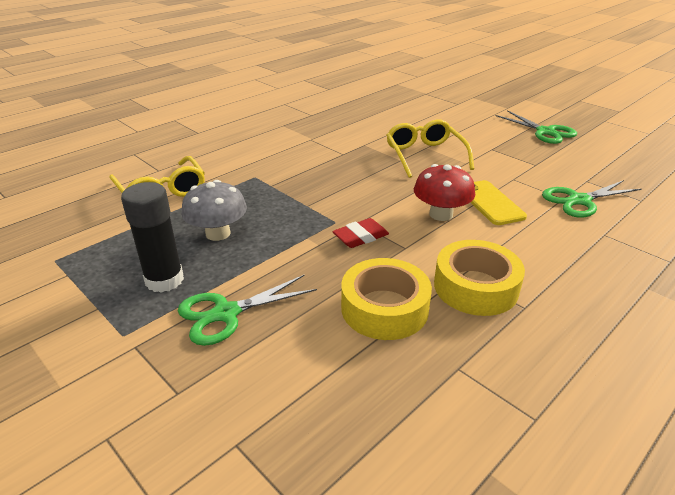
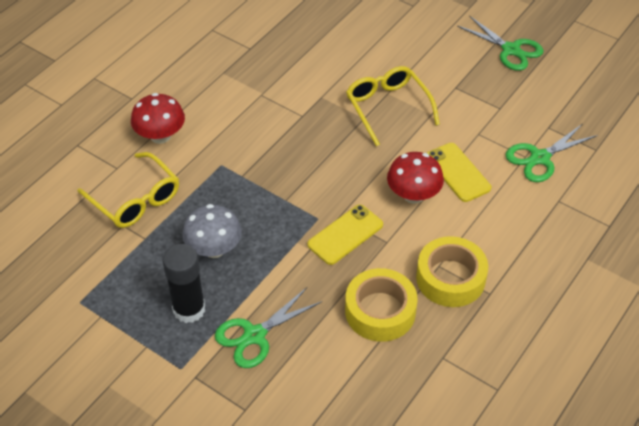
camera: 10 degrees left, 15 degrees up
red eraser [333,218,389,248] -> yellow phone [307,205,383,265]
none -> red mushroom [131,93,185,144]

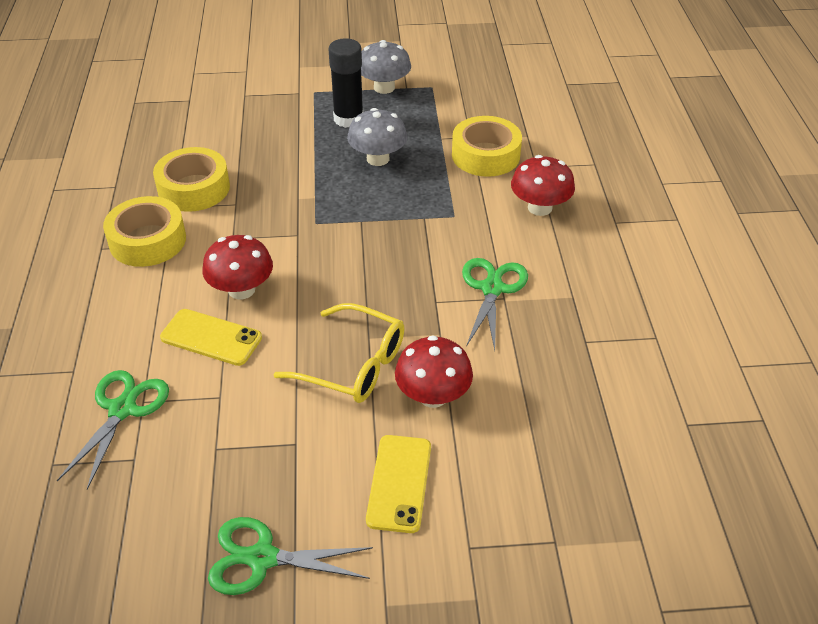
camera: 140 degrees right, 5 degrees down
yellow glasses [78,152,179,228] -> yellow tape [452,116,522,177]
green scissors [215,287,322,368] -> green scissors moved to [462,258,528,350]
yellow phone [307,205,383,265] -> yellow phone moved to [366,435,431,533]
none -> grey mushroom [361,40,411,94]
none -> red mushroom [395,335,473,408]

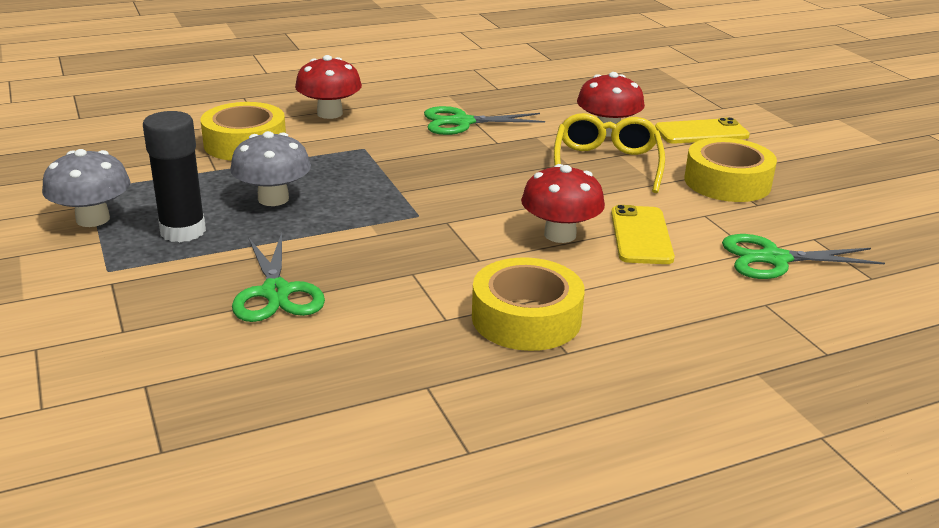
camera: 110 degrees left, 15 degrees down
yellow tape [153,147,230,212] -> yellow tape moved to [684,138,777,202]
green scissors [208,517,373,595] -> green scissors moved to [232,233,325,322]

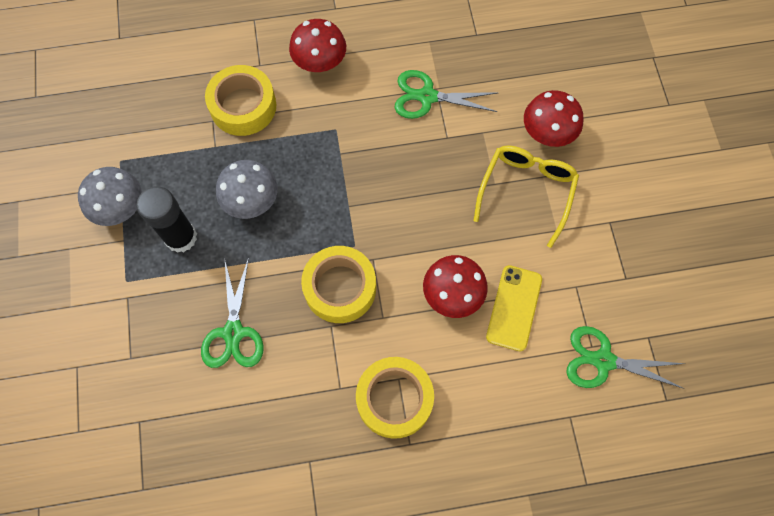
camera: 15 degrees right, 40 degrees up
yellow phone [655,117,750,144] -> none
yellow tape [684,138,777,202] -> yellow tape moved to [301,246,376,323]

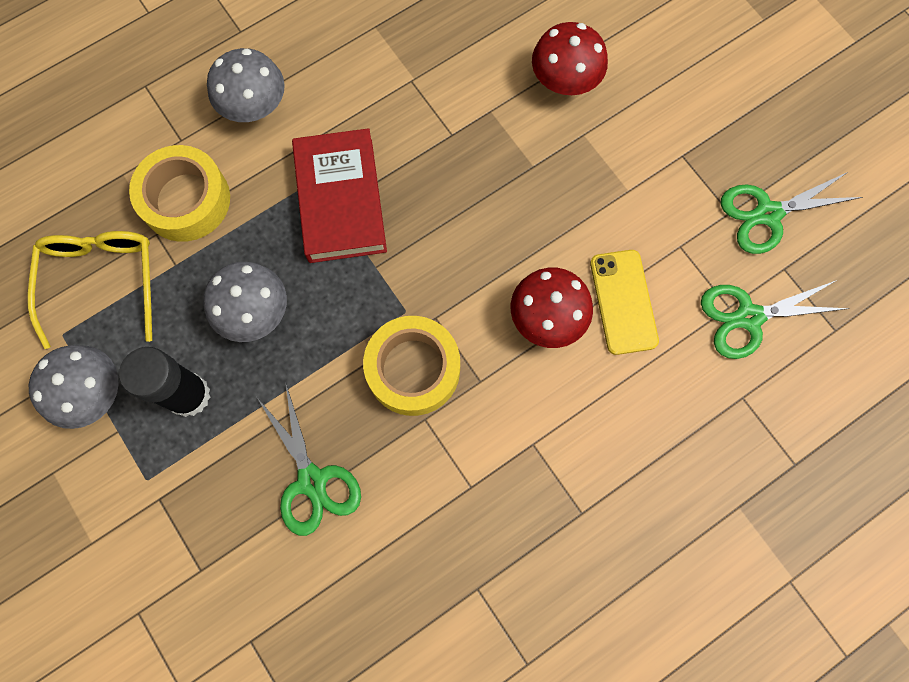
camera: 25 degrees left, 5 degrees up
red mushroom [289,19,346,72] -> grey mushroom [207,48,285,122]
yellow tape [356,357,434,439] -> none
green scissors [394,70,497,119] -> green scissors moved to [721,172,863,254]
yellow glasses [473,145,579,248] -> yellow glasses moved to [28,231,152,349]
none -> red book [292,128,387,263]

